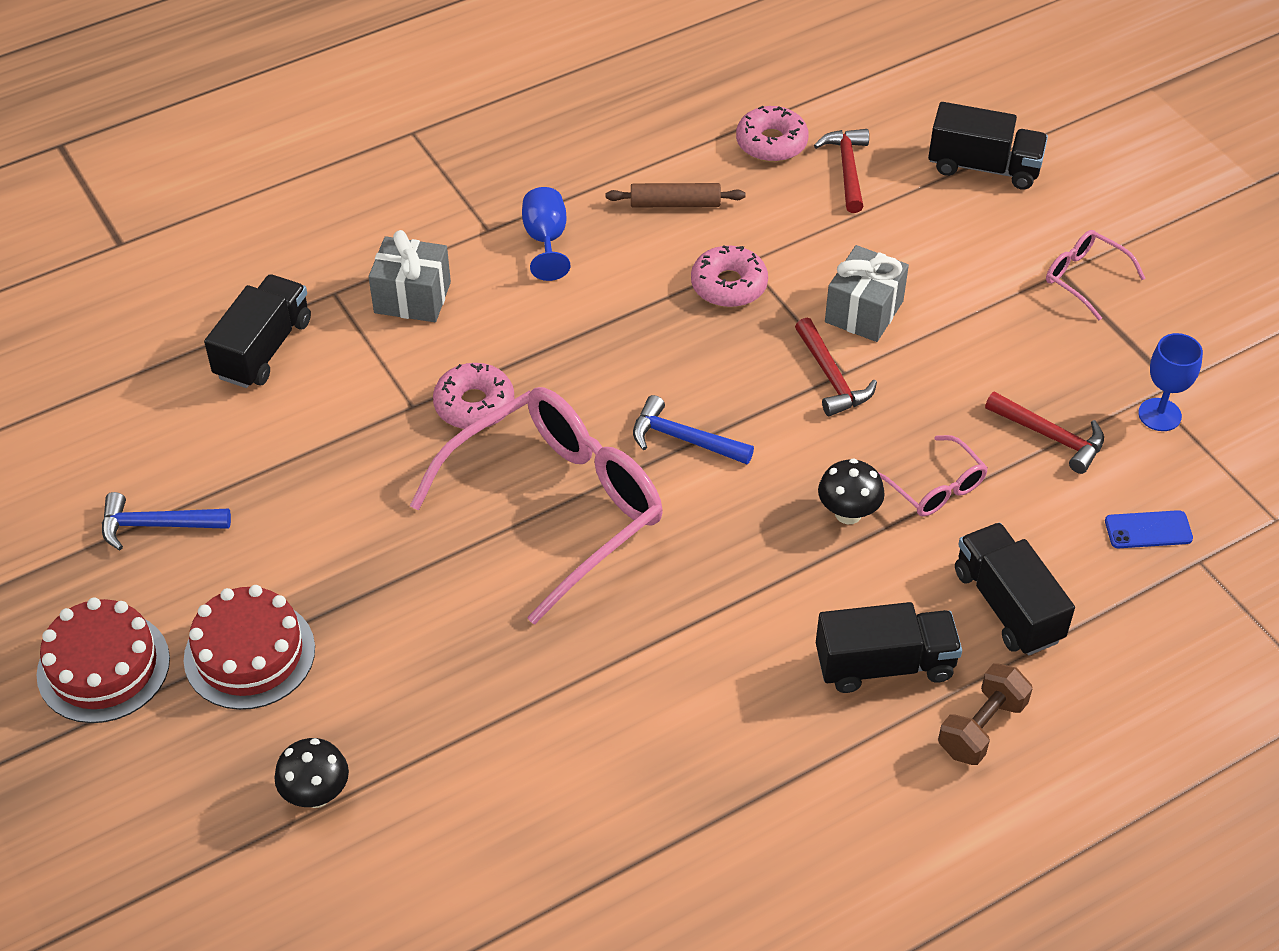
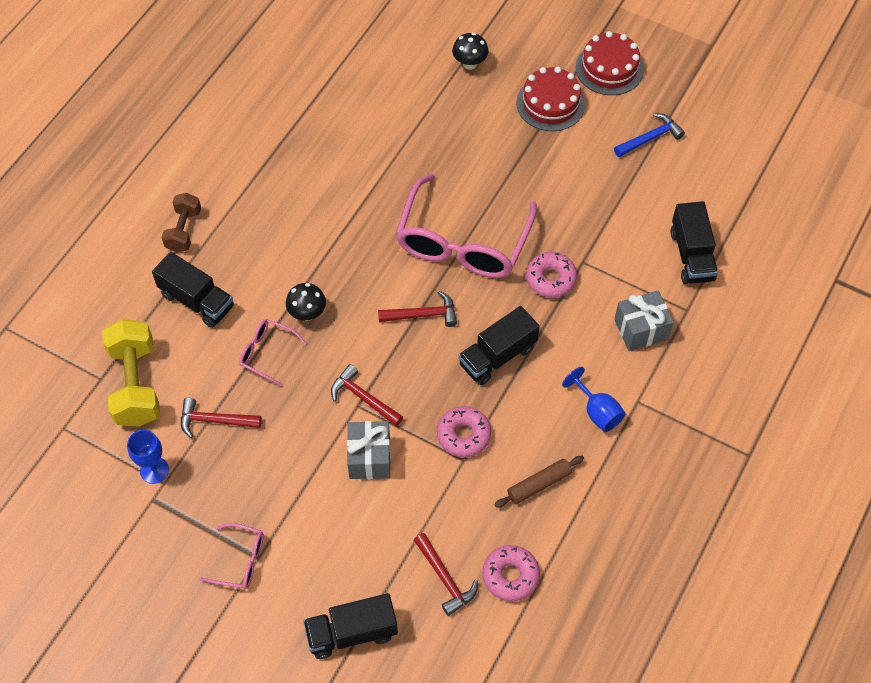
camera: 150 degrees right, 10 degrees up
blue hammer [633,395,754,464] -> red hammer [378,291,457,327]
black truck [816,602,962,693] -> black truck moved to [458,306,540,385]
blue phone [1105,510,1193,548] -> yellow dumbbell [102,319,160,427]

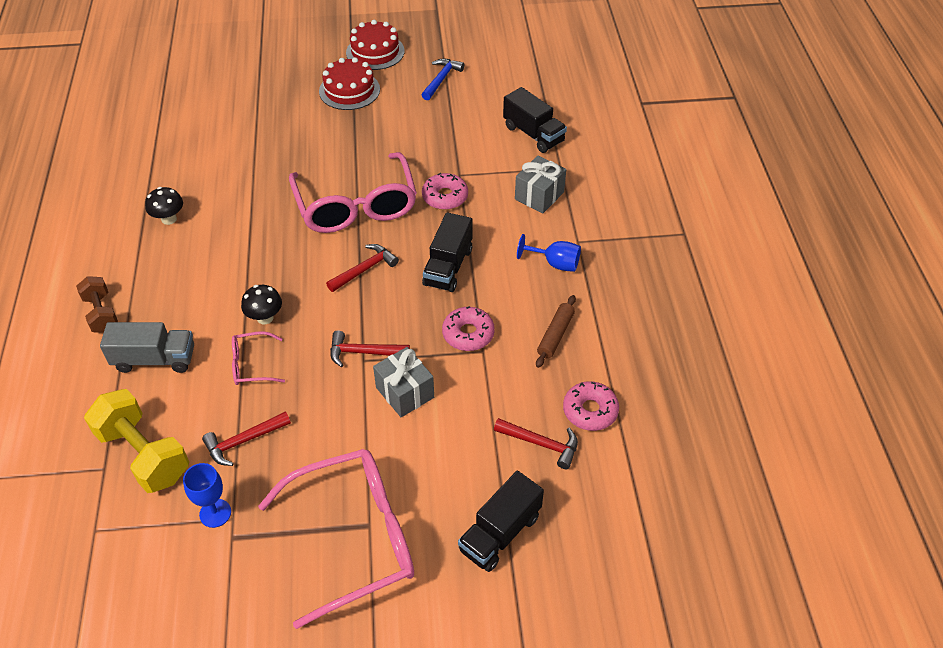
camera: 35 degrees left, 10 degrees down
black truck [152,252,234,328] -> grey truck [100,322,194,373]
pink glasses [199,523,264,589] -> pink glasses [258,449,414,629], size x2.23
black mushroom [452,33,489,70] -> black mushroom moved to [145,187,183,225]

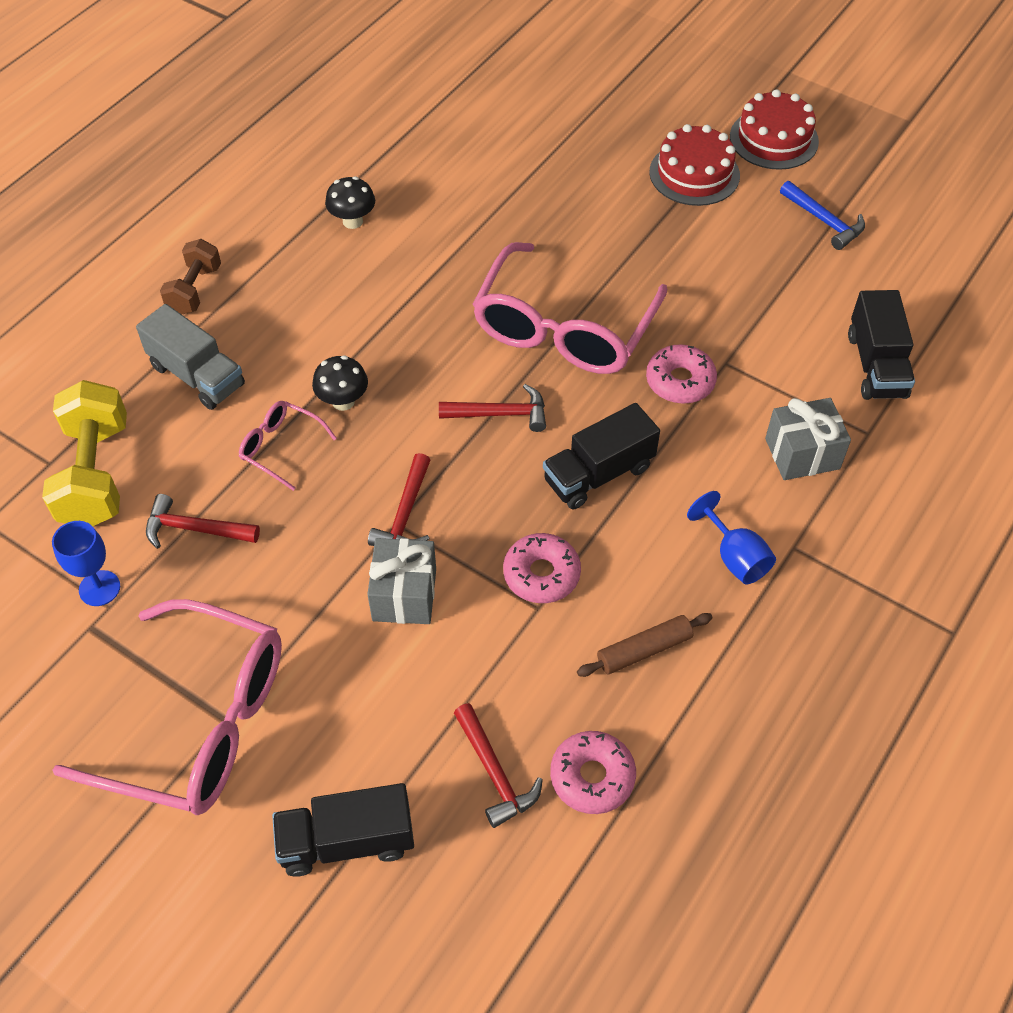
camera: 40 degrees right, 5 degrees up
red hammer [330,331,410,367] -> red hammer turned 120 degrees counterclockwise [368,453,431,546]
blue hammer [422,59,464,100] -> blue hammer turned 75 degrees clockwise [780,181,865,250]

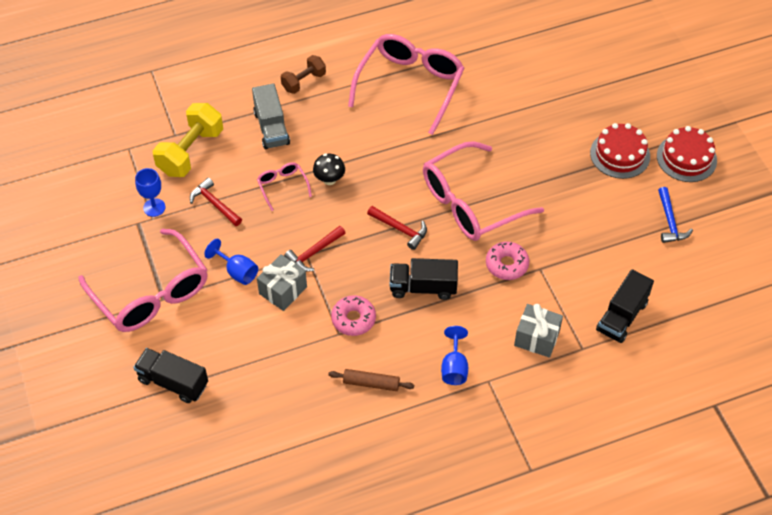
camera: 35 degrees right, 0 degrees up
black mushroom [325,177,375,229] -> pink glasses [348,34,464,135]
red hammer [454,703,543,828] -> none
pink donut [550,731,636,814] -> none
none -> blue goblet [204,239,258,285]

